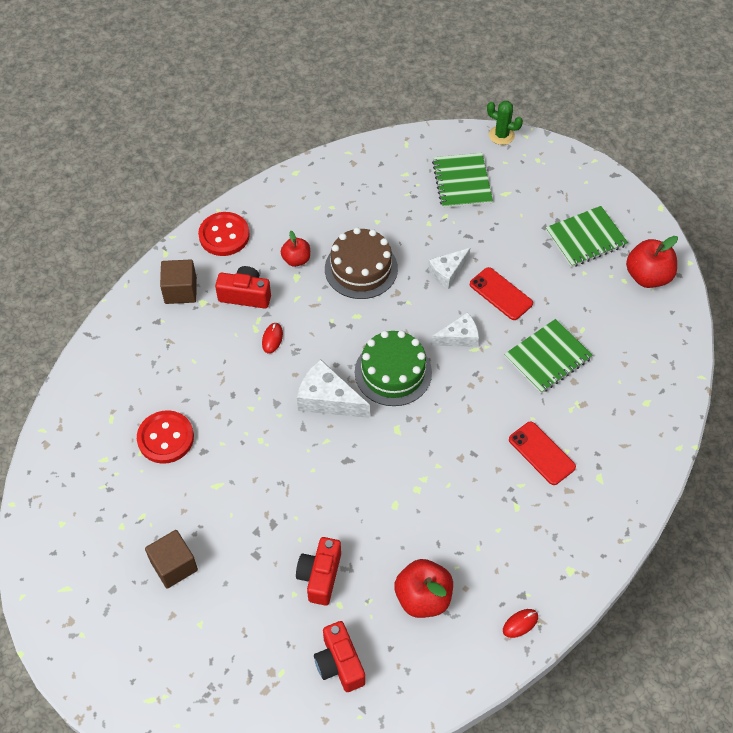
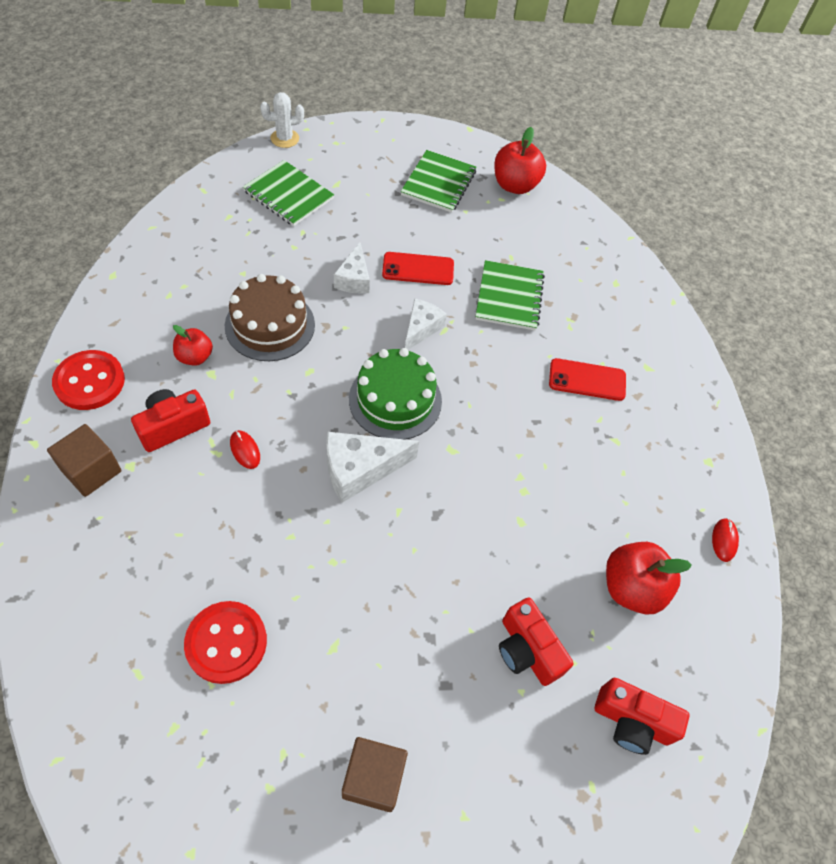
camera: 50 degrees left, 0 degrees up
green cactus [487,101,523,145] -> white cactus [260,92,304,148]

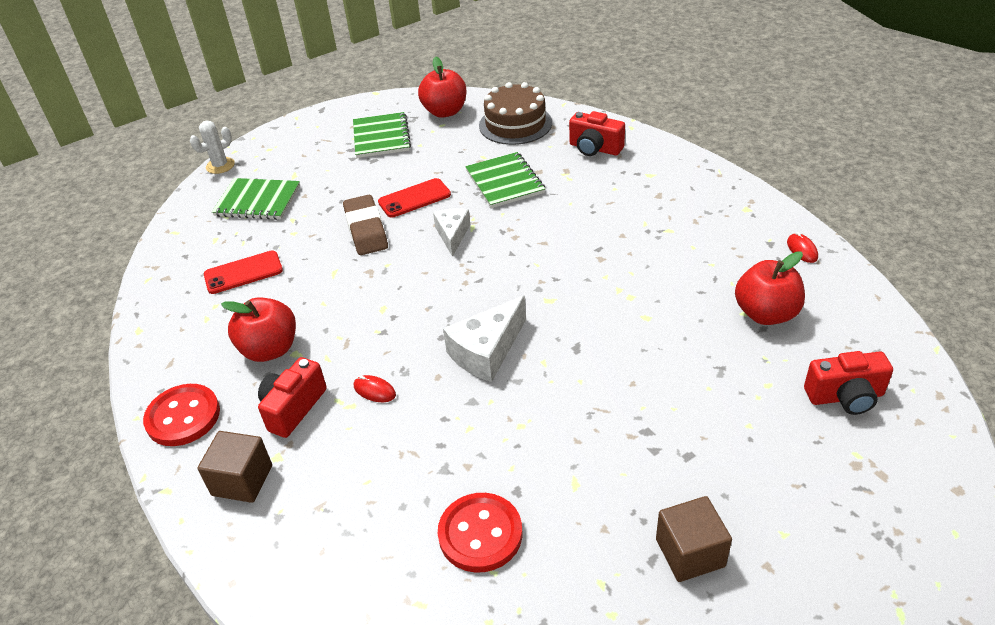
camera: 20 degrees left, 15 degrees down
red apple [173,325,213,366] -> red apple [221,297,296,362], size x1.64
brown cake [225,274,315,361] -> brown cake moved to [479,82,552,145]
white cheese [334,242,370,294] -> brown eraser [343,195,388,255]
green cake [349,348,442,440] -> none
red camera [499,597,573,686] -> red camera moved to [569,111,625,156]
red phone [549,358,626,401] -> red phone moved to [204,251,283,294]

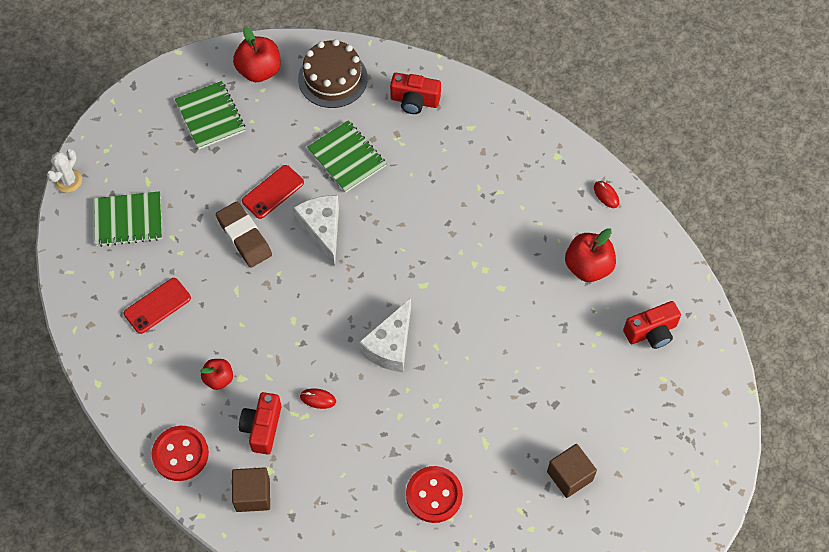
camera: 20 degrees left, 20 degrees up
red apple [221,297,296,362] -> red apple [200,359,233,390], size x0.61
white cheese [433,209,470,257] -> white cheese [293,195,339,267], size x1.51

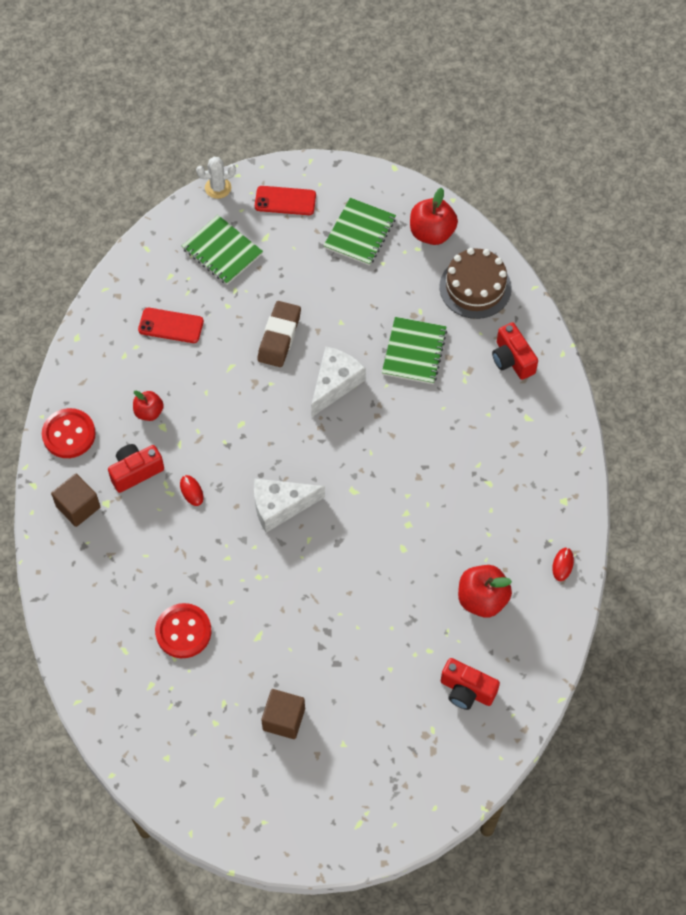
camera: 50 degrees right, 0 degrees up
red phone [242,165,304,219] -> red phone moved to [255,186,316,215]

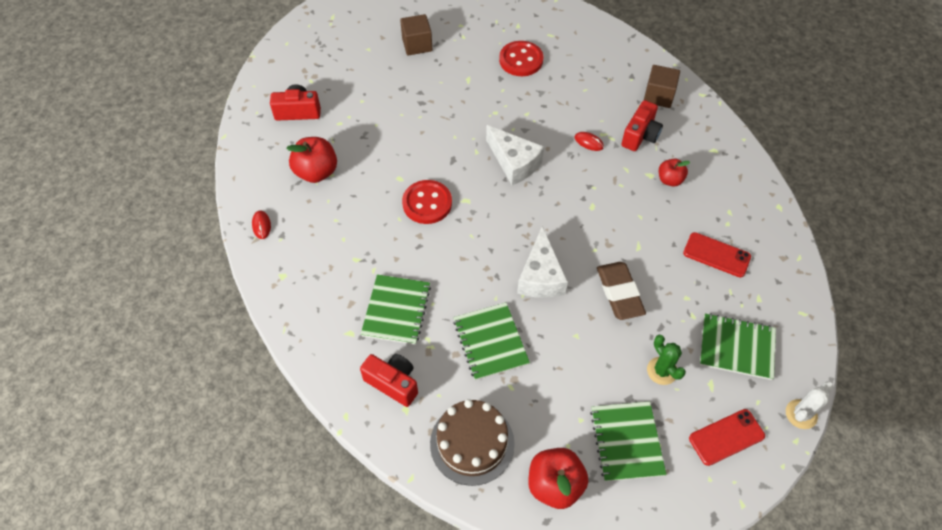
camera: 150 degrees right, 5 degrees down
red button [42,408,96,458] -> red button moved to [402,180,452,224]
red phone [138,308,204,343] -> red phone turned 45 degrees clockwise [683,232,751,277]
white cheese [254,479,325,533] -> white cheese turned 90 degrees clockwise [486,125,544,185]
none -> green notebook [361,274,431,345]
none -> green cactus [647,335,686,385]

